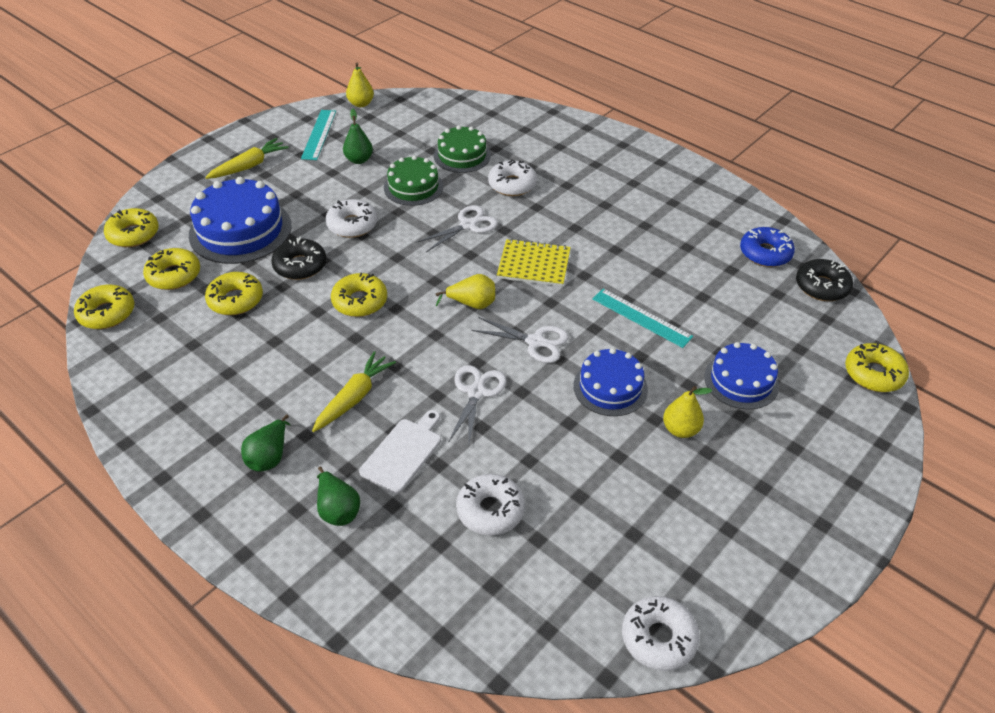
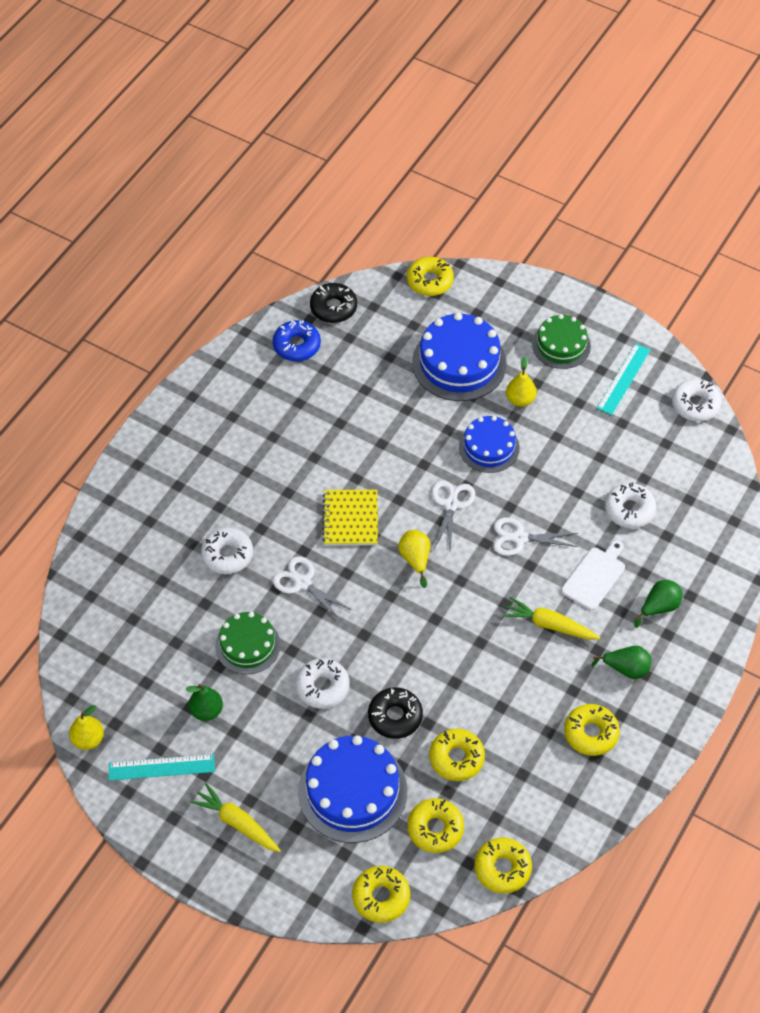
camera: 100 degrees left, 10 degrees up
yellow donut [331,273,387,317] -> yellow donut moved to [564,704,620,756]
white cutting board [359,410,441,494] -> white cutting board turned 105 degrees clockwise [561,541,625,610]
green cake [434,125,491,173] -> green cake moved to [532,314,591,369]
turquoise ruler [592,289,693,348] -> turquoise ruler moved to [597,343,650,415]
blue cake [704,342,779,410] -> blue cake [412,312,507,401], size x1.60

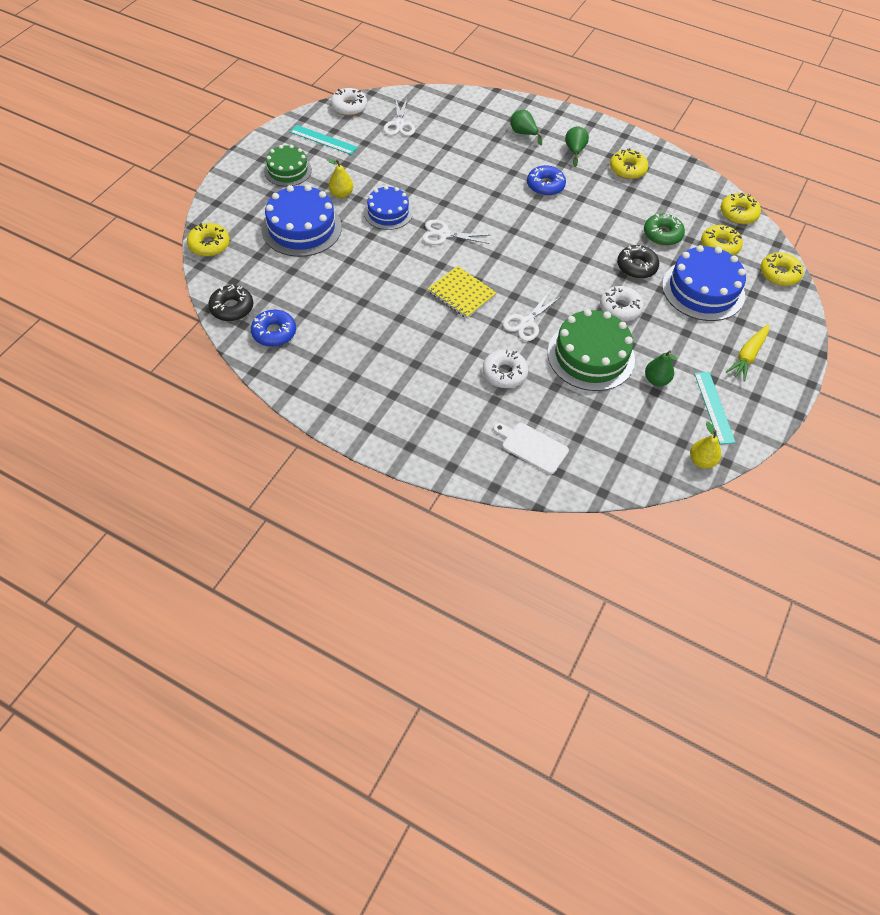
camera: 95 degrees left, 0 degrees up
green cake [215,612,281,674] -> green cake [548,309,635,391], size x1.60
yellow notebook [322,490,378,545] -> yellow notebook turned 45 degrees clockwise [428,266,497,319]
yellow pear [398,530,431,588] -> none
yellow donut [429,728,485,781] -> green donut [644,213,685,246]
white scissors [493,518,578,556] -> white scissors moved to [383,99,415,136]
yellow carrot [503,597,600,640] -> blue donut [527,165,566,196]
white cutting board [561,541,625,610] -> white cutting board moved to [493,423,569,474]
white donut [605,483,656,528] -> none

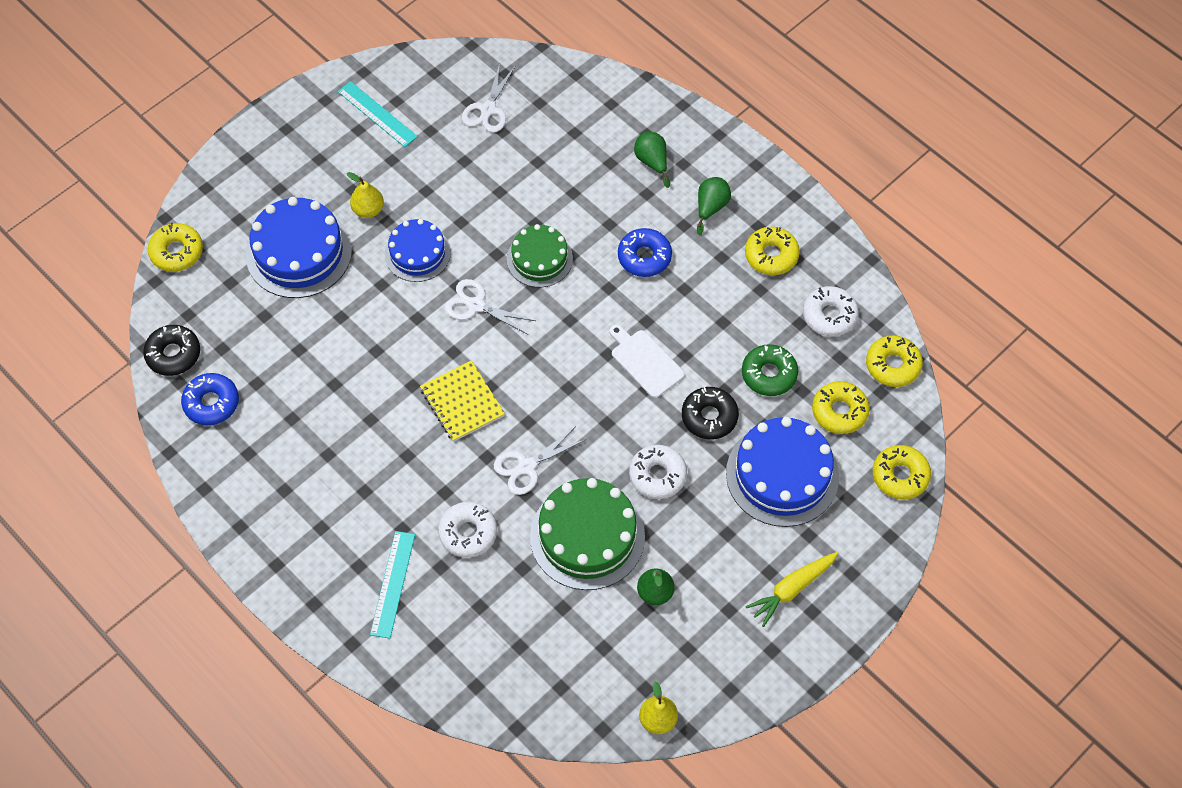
camera: 20 degrees right, 5 degrees up
green cake [264,145,312,186] -> green cake moved to [507,224,573,288]
white donut [331,88,367,116] -> white donut moved to [803,286,859,336]
white cutting board [493,423,569,474] -> white cutting board moved to [609,324,685,398]
turquoise ruler [694,372,736,444] -> turquoise ruler moved to [370,531,415,639]

